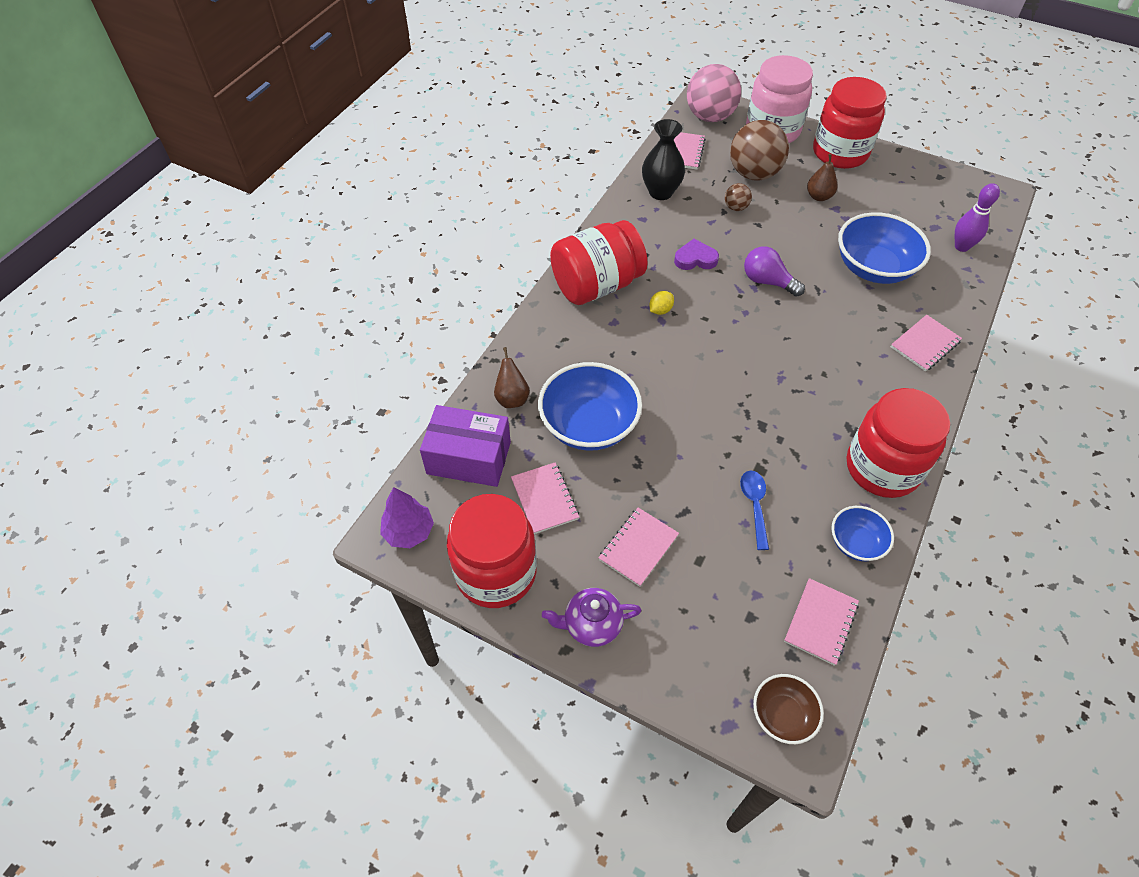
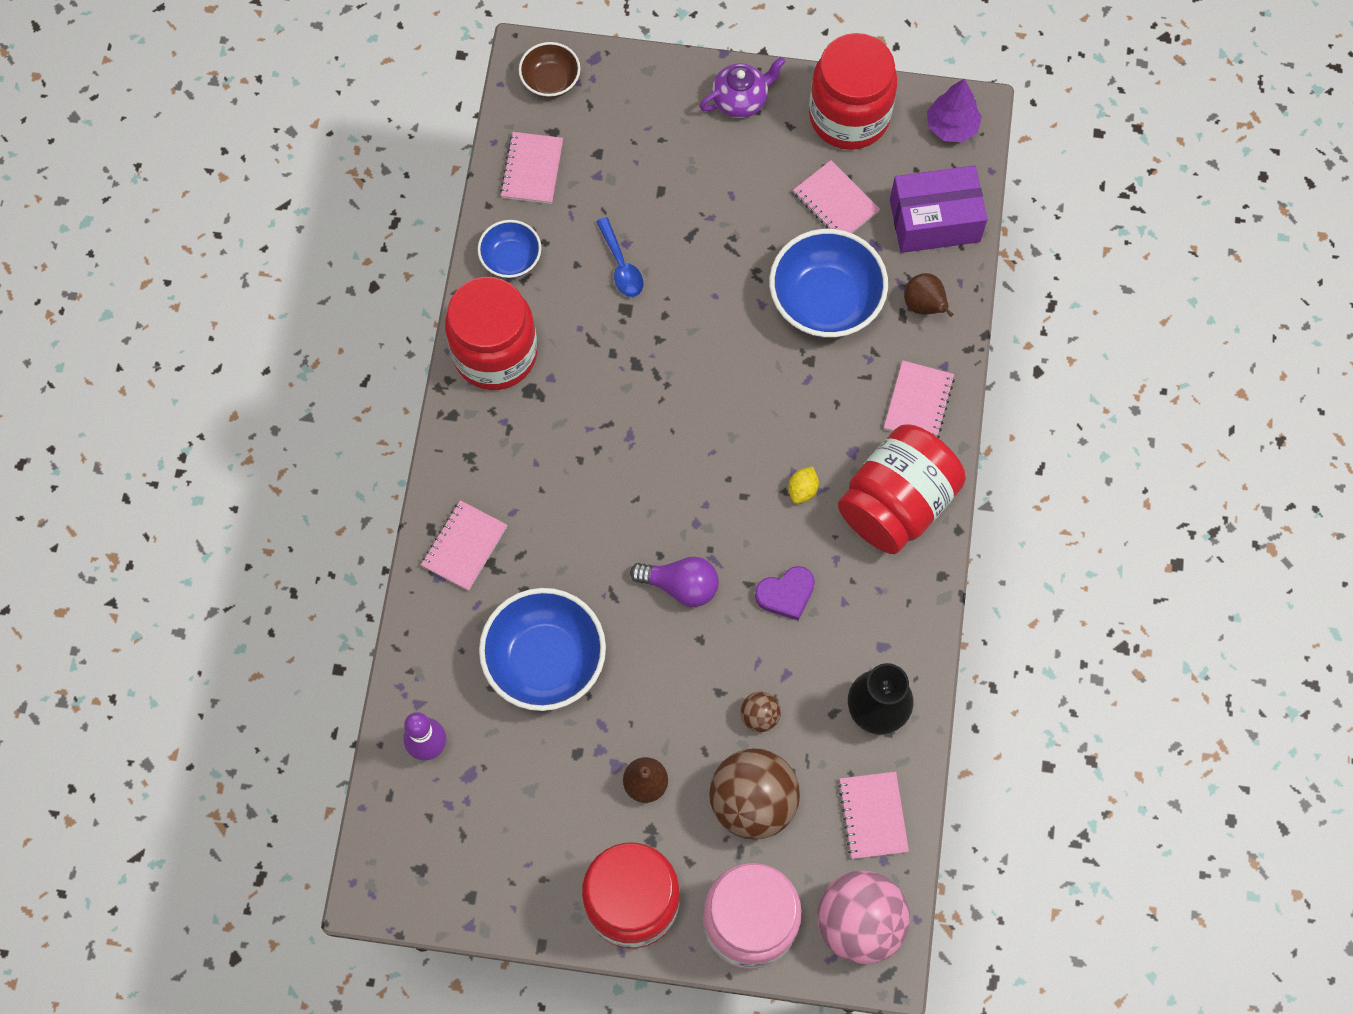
camera: 160 degrees right, 15 degrees up
pink notebook [598,508,679,587] -> pink notebook moved to [884,360,955,438]

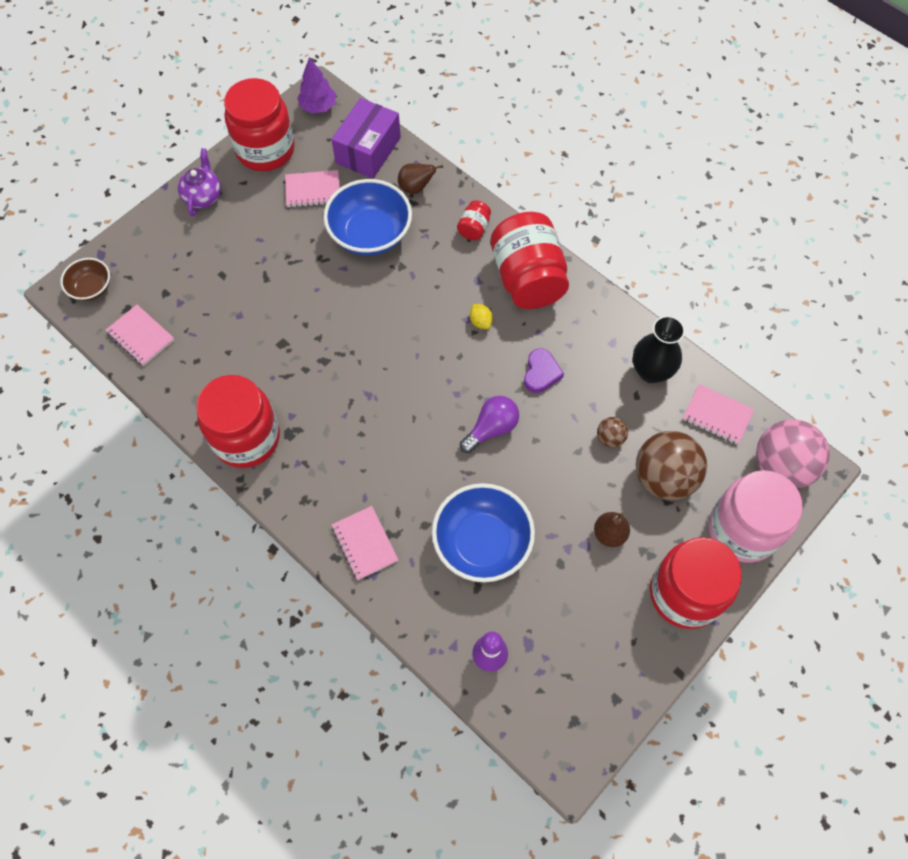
camera: 55 degrees left, 5 degrees down
blue bowl [477,220,541,278] -> none
blue spoon [596,217,643,297] -> none
pink notebook [884,360,955,438] -> red jar [457,200,491,240]

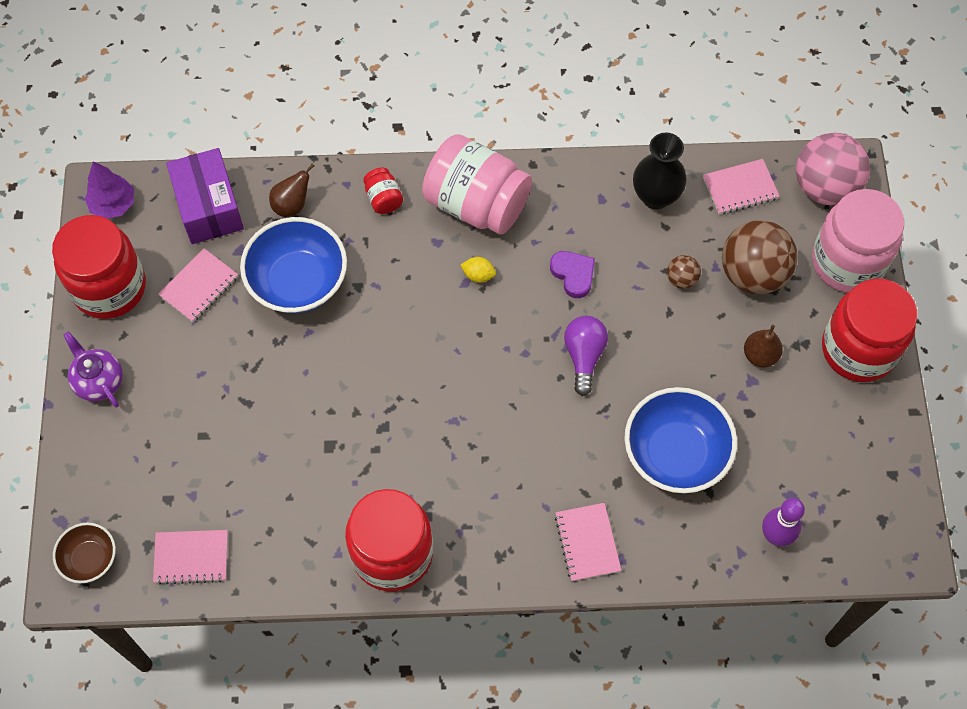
camera: 45 degrees left, 0 degrees up
pink notebook [332,506,398,580] -> pink notebook turned 60 degrees clockwise [555,503,622,581]
red jar [490,212,569,309] -> pink jar [422,134,532,235]

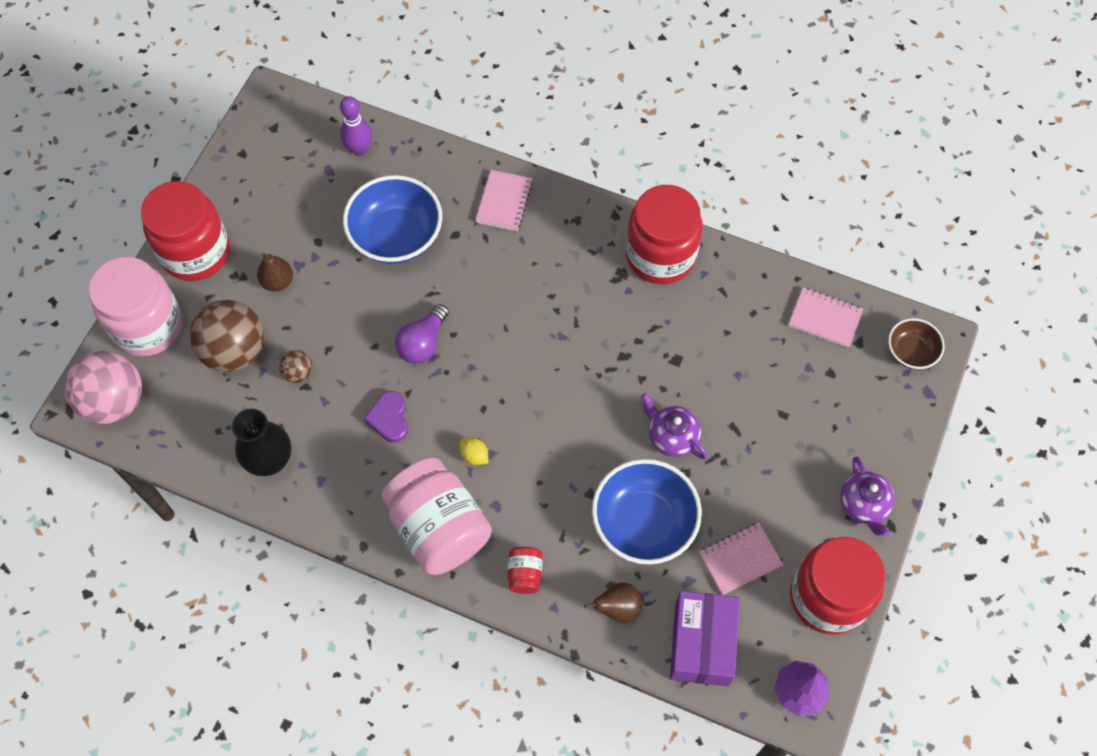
camera: 155 degrees left, 0 degrees up
pink notebook [703,159,780,215] -> none
none -> purple teapot [641,393,708,459]

